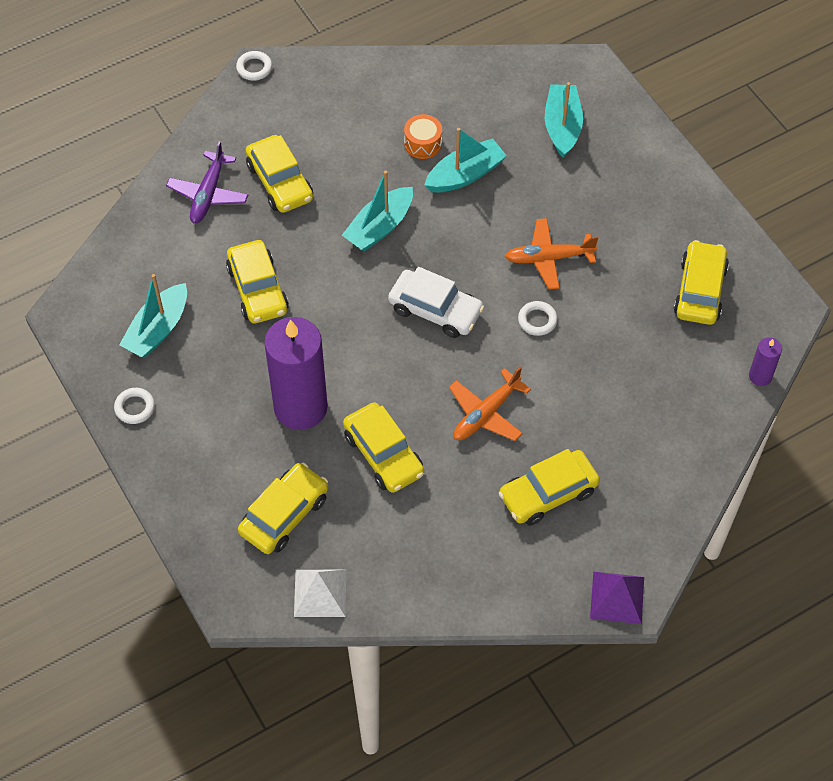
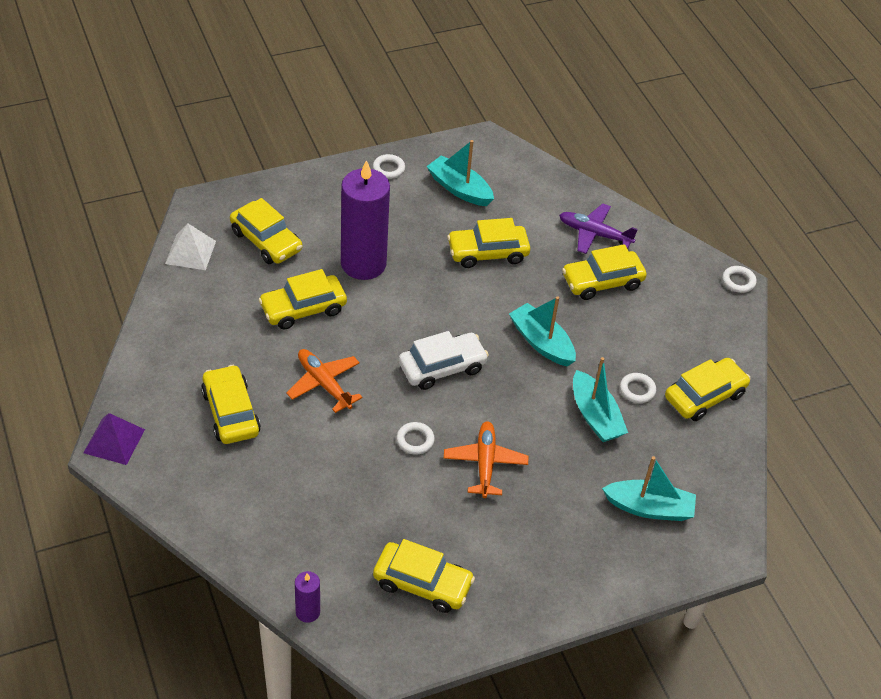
camera: 95 degrees right, 10 degrees down
white car [388,267,484,338] -> white car turned 150 degrees counterclockwise [399,331,489,390]
orange drum [404,114,442,159] -> white ring [620,373,656,403]
none -> yellow car [665,358,751,421]

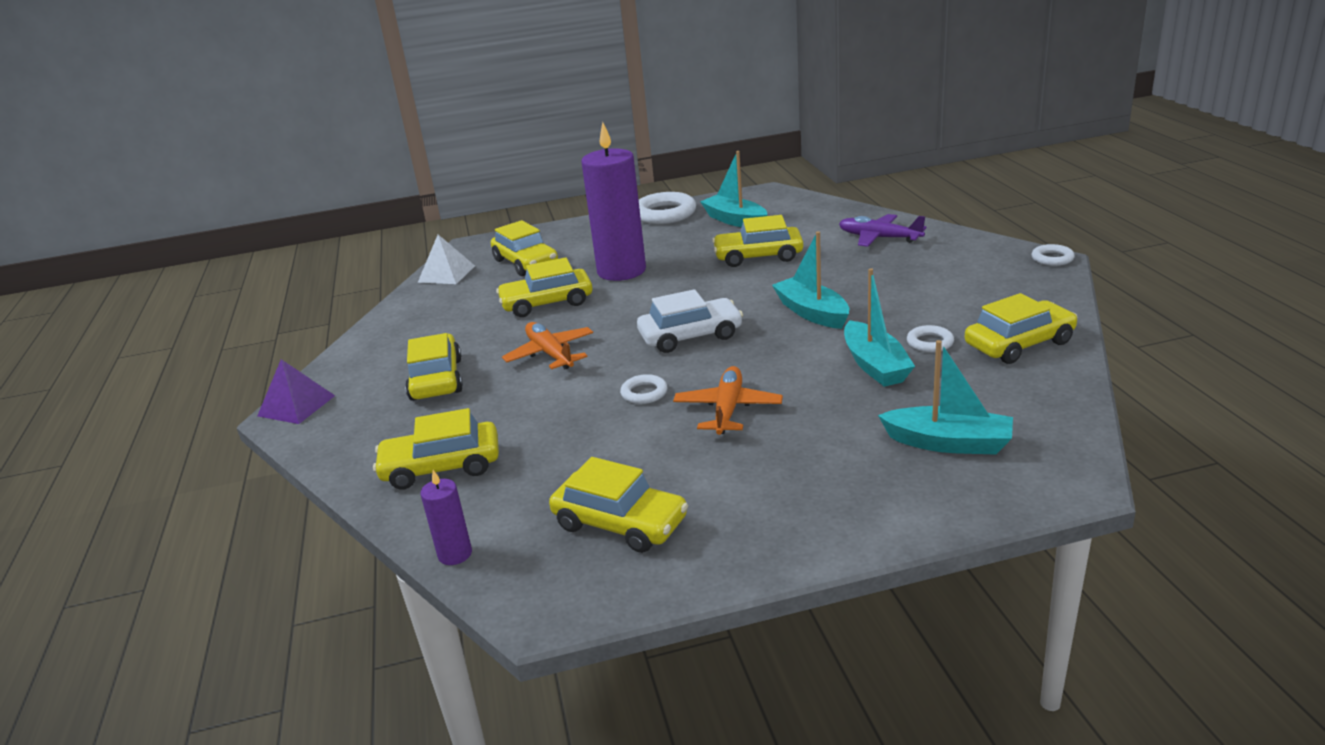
camera: 15 degrees right, 20 degrees down
white ring [373,154,405,179] -> white ring [639,192,696,224], size x1.92
yellow car [562,244,647,300] -> yellow car moved to [373,408,499,490]

